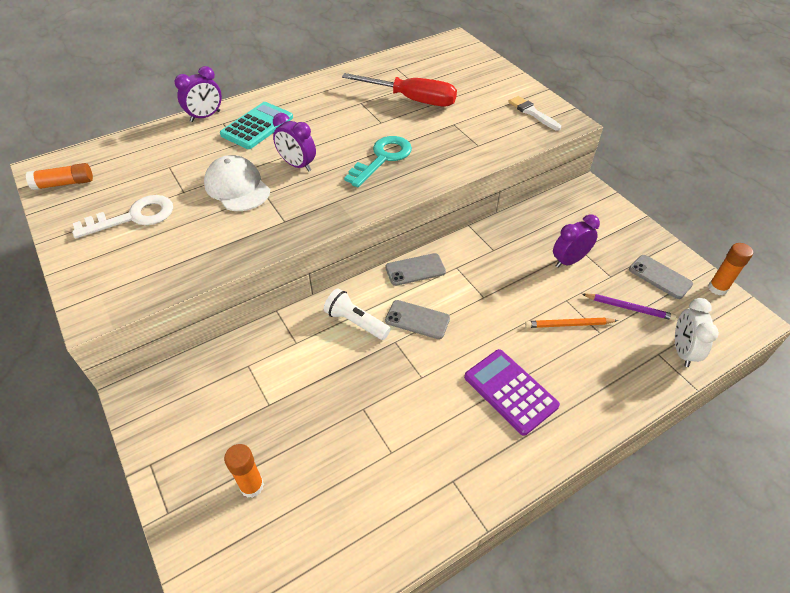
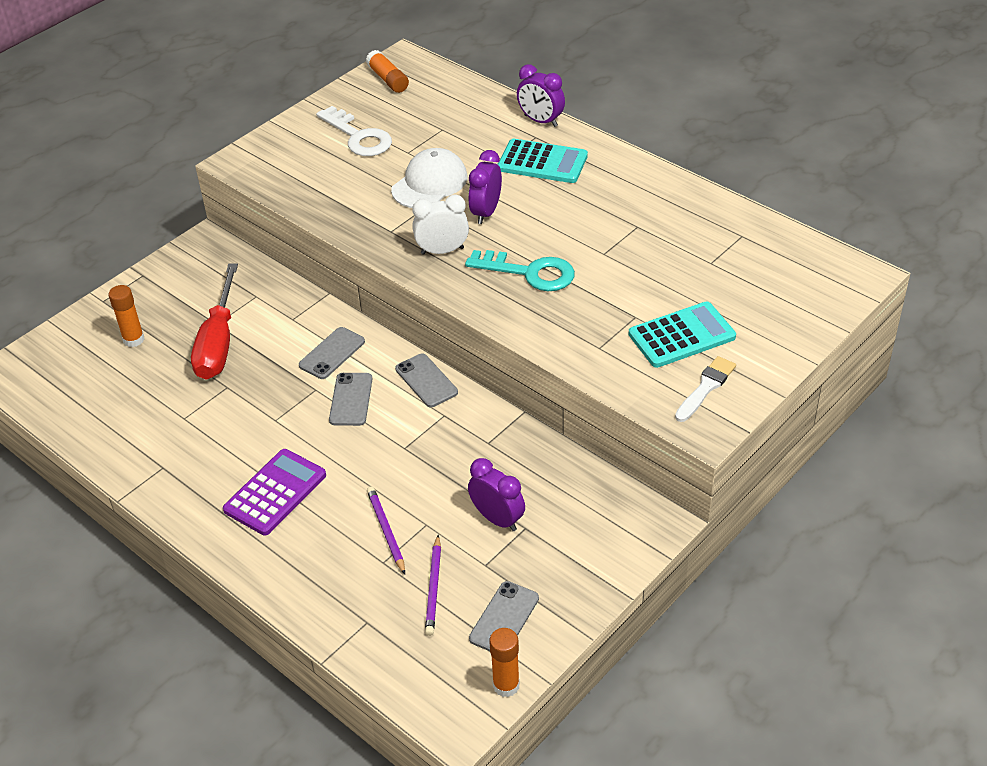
camera: 75 degrees right, 5 degrees down
white flashlight [324,288,391,340] -> grey phone [299,327,365,379]
red screwdriver [342,73,457,106] -> red screwdriver moved to [191,263,238,380]
orange pencil [525,318,618,328] -> purple pencil [367,486,405,575]
white clock [675,298,719,367] -> white clock moved to [412,195,469,255]
none -> turquoise calculator [629,301,736,368]

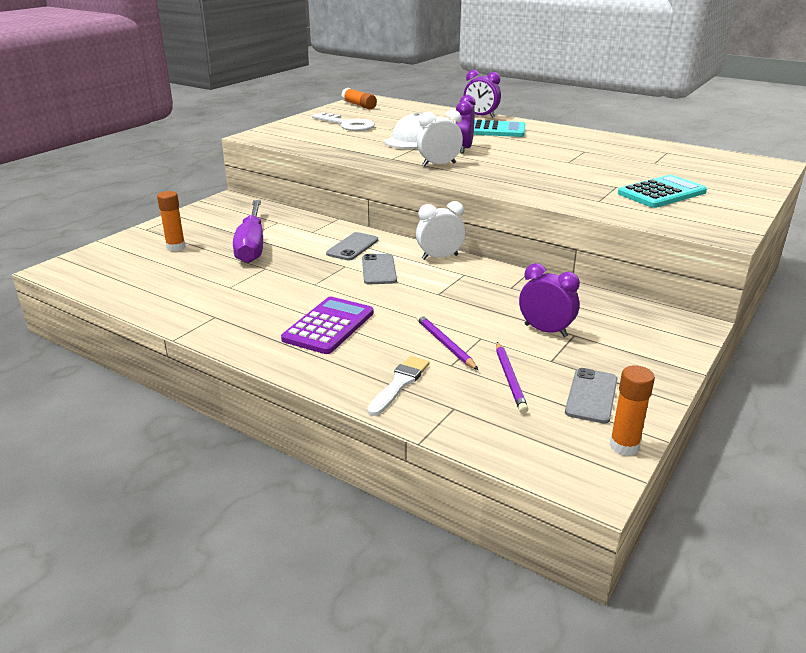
camera: 10 degrees left, 15 degrees down
red screwdriver [191,263,238,380] -> purple screwdriver [233,200,263,263]
grey phone [395,353,458,407] -> white clock [416,201,465,260]
turquoise key [465,250,575,291] -> none
white brush [675,356,736,422] -> white brush moved to [367,356,430,416]

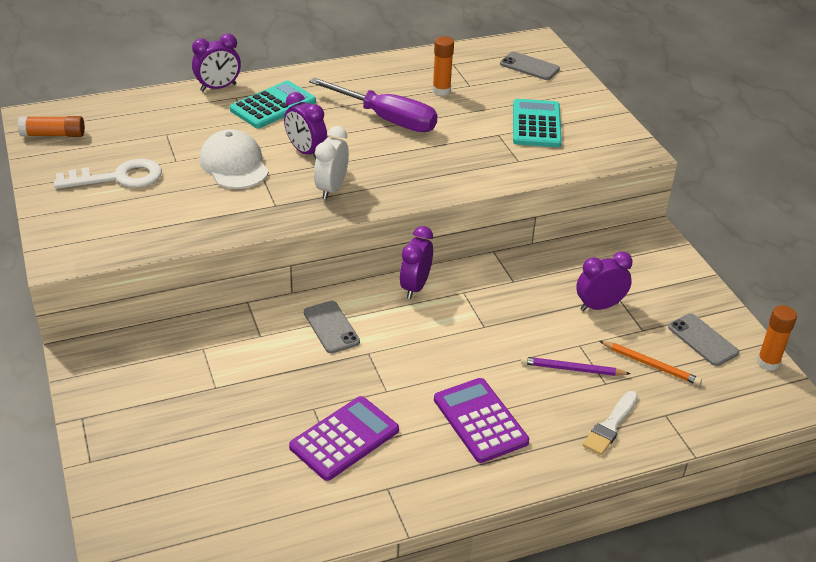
camera: 55 degrees left, 10 degrees up
orange glue stick [157,191,186,251] -> orange glue stick moved to [432,36,454,96]
purple screwdriver [233,200,263,263] -> purple screwdriver moved to [309,78,438,132]
grey phone [362,254,397,284] -> grey phone moved to [500,52,560,80]
white brush [367,356,430,416] -> white brush turned 120 degrees counterclockwise [582,391,638,455]
white clock [416,201,465,260] -> purple clock [400,226,433,299]
purple pencil [496,342,528,413] -> orange pencil [600,341,702,385]
none -> purple calculator [289,396,399,481]

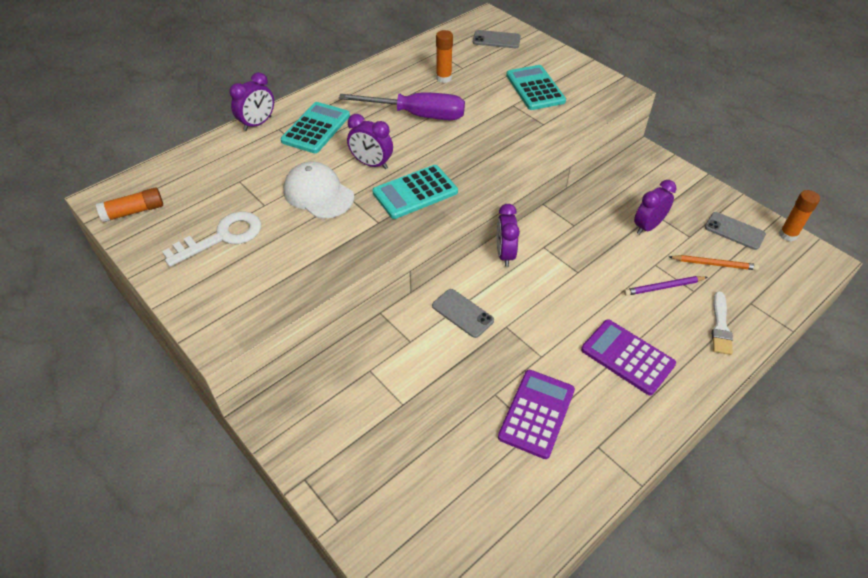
camera: 20 degrees left, 10 degrees up
white clock [314,126,349,199] -> turquoise calculator [372,165,458,219]

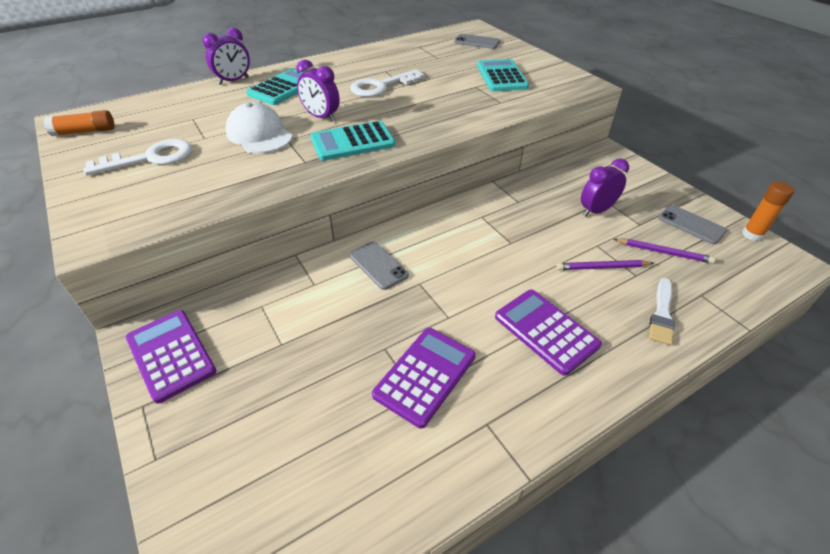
camera: 10 degrees right, 5 degrees down
purple screwdriver [339,92,465,120] -> white key [350,69,424,97]
orange glue stick [436,30,453,83] -> none
purple clock [497,204,520,267] -> none
orange pencil [669,255,759,270] -> purple pencil [613,238,715,264]
none -> purple calculator [126,310,217,404]

